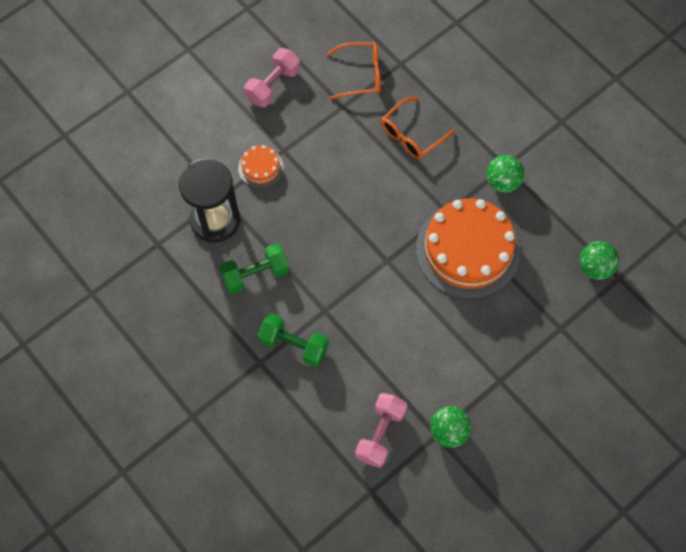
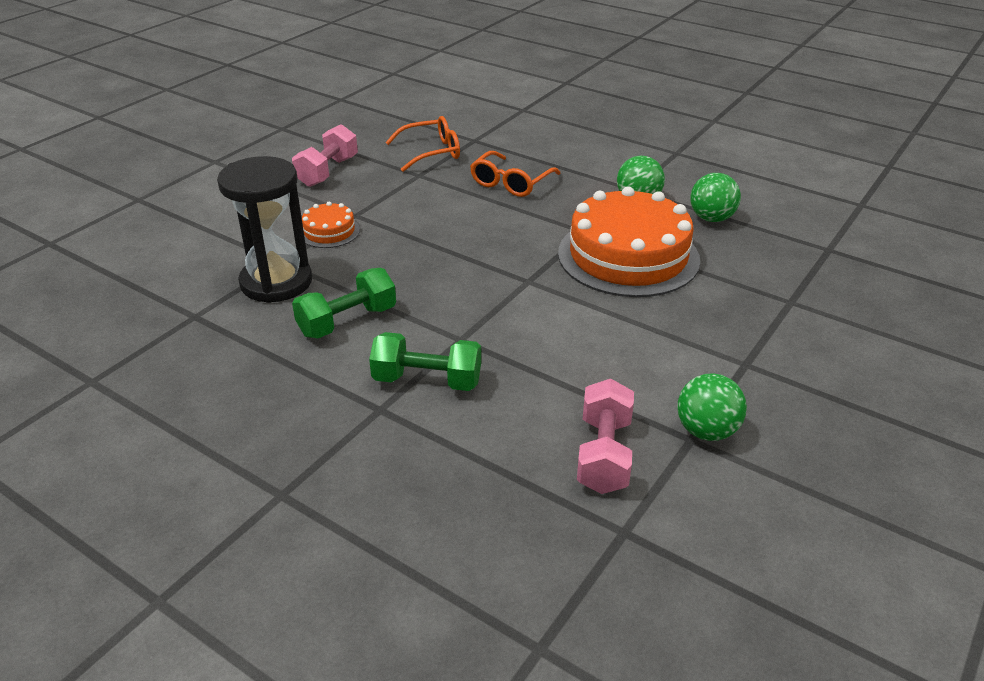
camera: 15 degrees left, 30 degrees down
green ball [580,241,619,280] -> green ball moved to [691,173,741,222]

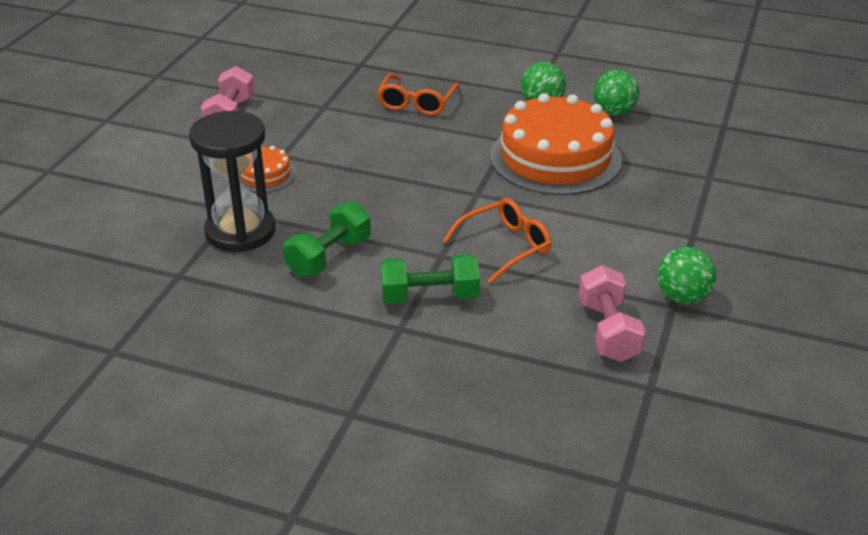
camera: 15 degrees left, 0 degrees up
orange glasses [385,116,460,172] -> orange glasses moved to [443,198,552,284]

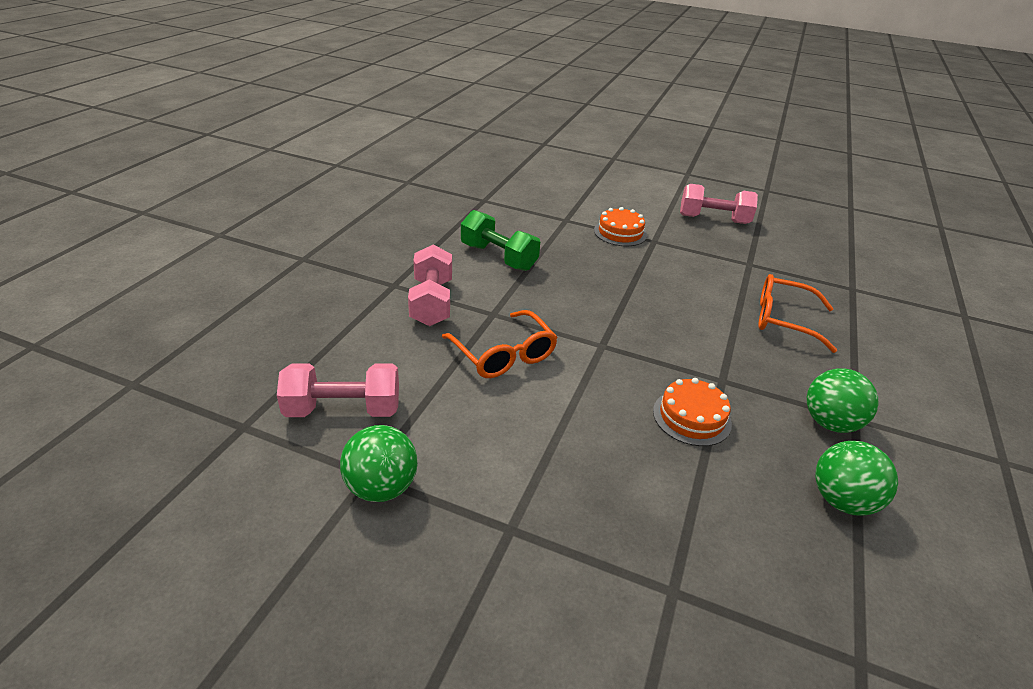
camera: 90 degrees right, 0 degrees up
black hourglass [189,111,276,252] -> none
green dumbbell [381,254,480,304] -> pink dumbbell [408,245,452,326]
orange cake [490,93,622,195] -> orange cake [653,378,732,446], size x0.45

